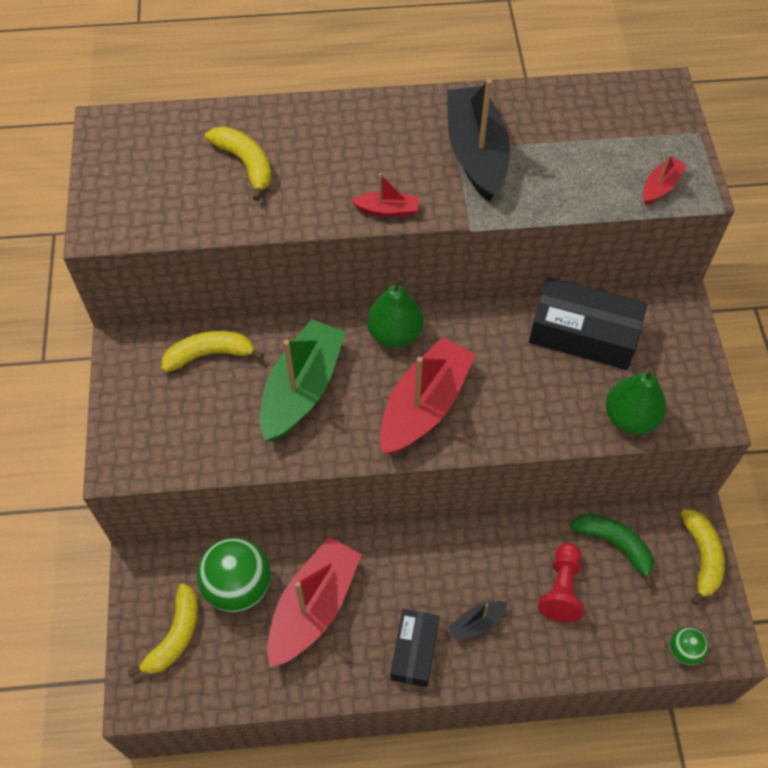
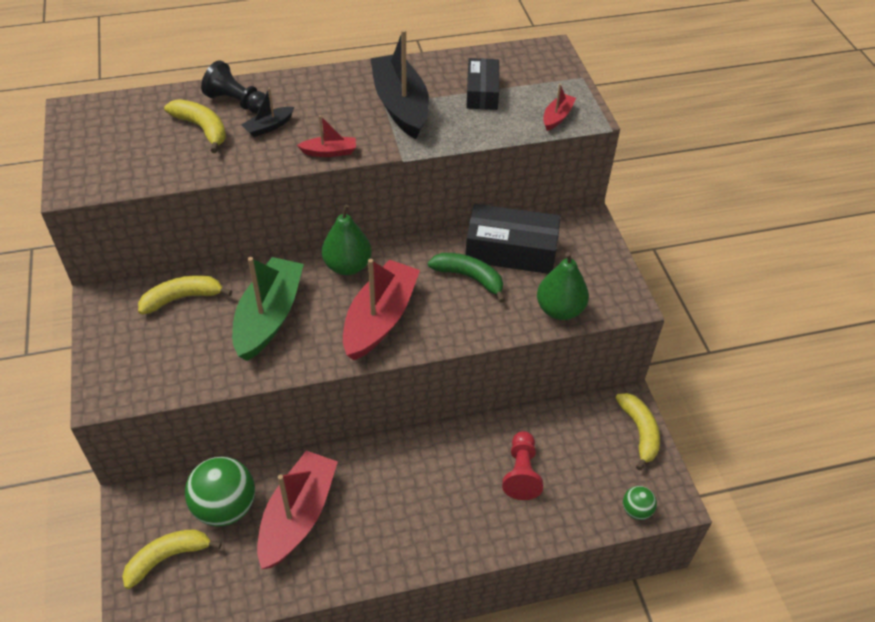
camera: 10 degrees left, 10 degrees down
yellow banana [128,583,198,677] -> yellow banana turned 135 degrees counterclockwise [122,529,222,589]
black box [390,609,440,687] -> black box moved to [466,58,499,110]
black boat [448,601,508,642] -> black boat moved to [241,87,294,137]
green banana [570,514,654,588] -> green banana moved to [428,253,505,303]
none -> black pawn [201,60,265,114]

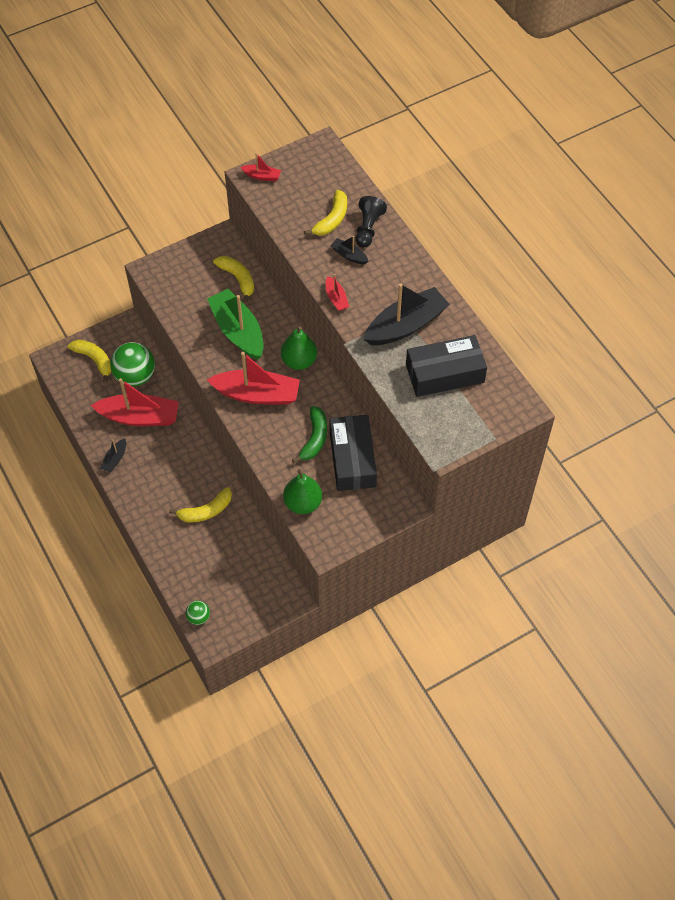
camera: 75 degrees right, 10 degrees up
green boat [232,257,304,361] -> green boat turned 120 degrees counterclockwise [207,289,264,360]
black box [466,58,499,110] -> black box [406,335,487,397], size x1.59
red pawn [502,431,543,500] -> none
red boat [543,84,576,131] -> red boat moved to [240,153,281,181]
yellow banana [616,393,660,470] -> yellow banana moved to [169,487,232,522]
none -> black boat [100,439,126,472]

